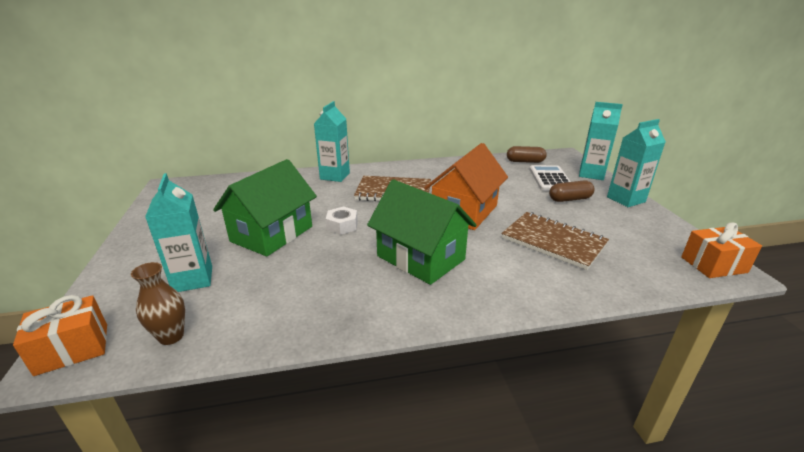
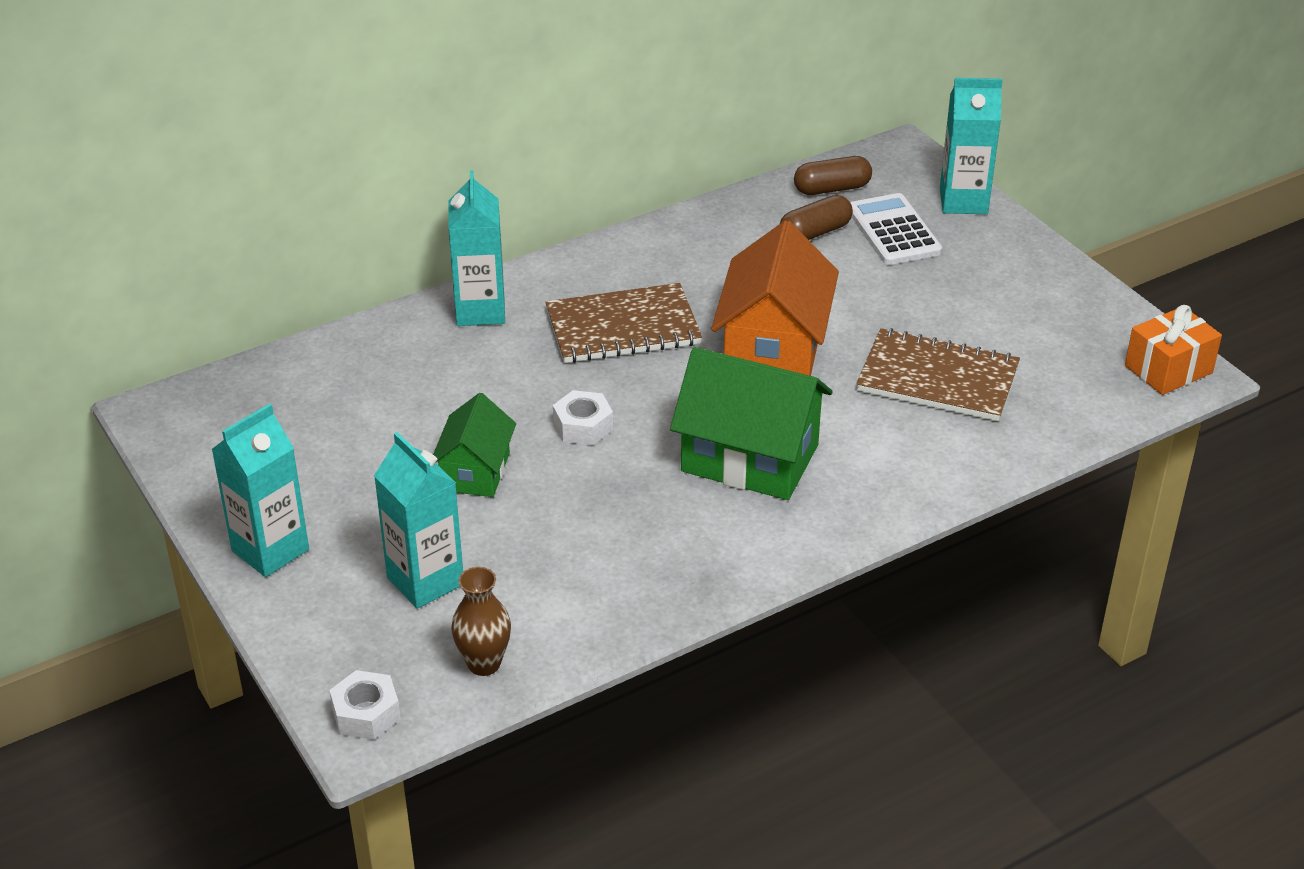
camera: 20 degrees left, 10 degrees up
orange gift [13,295,107,376] -> white nut [329,670,401,740]
green house [213,159,317,257] -> green house [433,393,516,497], size x0.59
brown capsule [549,180,595,202] -> brown capsule moved to [780,195,853,240]
turquoise carton [607,119,666,207] -> turquoise carton moved to [211,404,309,577]

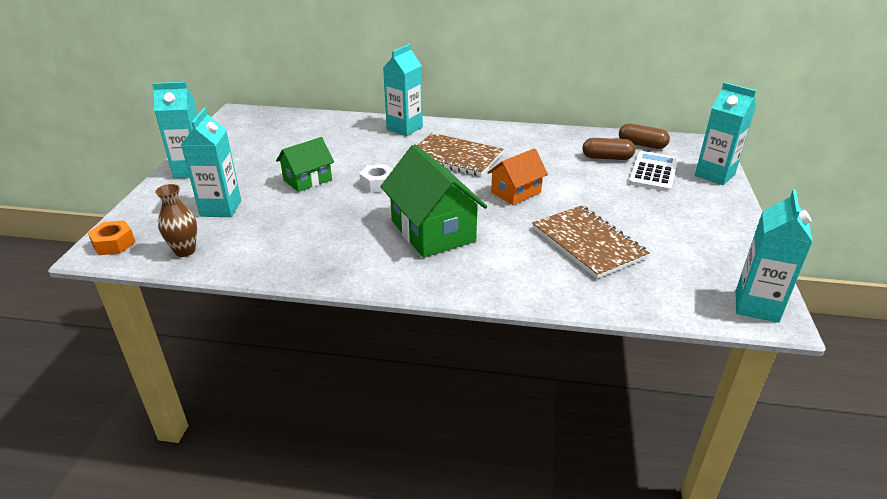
camera: 40 degrees right, 5 degrees down
white nut [329,670,401,740] -> orange nut [88,220,136,255]
orange house [711,220,839,376] -> orange house [487,148,548,205], size x0.59
orange gift [1125,305,1222,395] -> turquoise carton [736,190,813,323]

